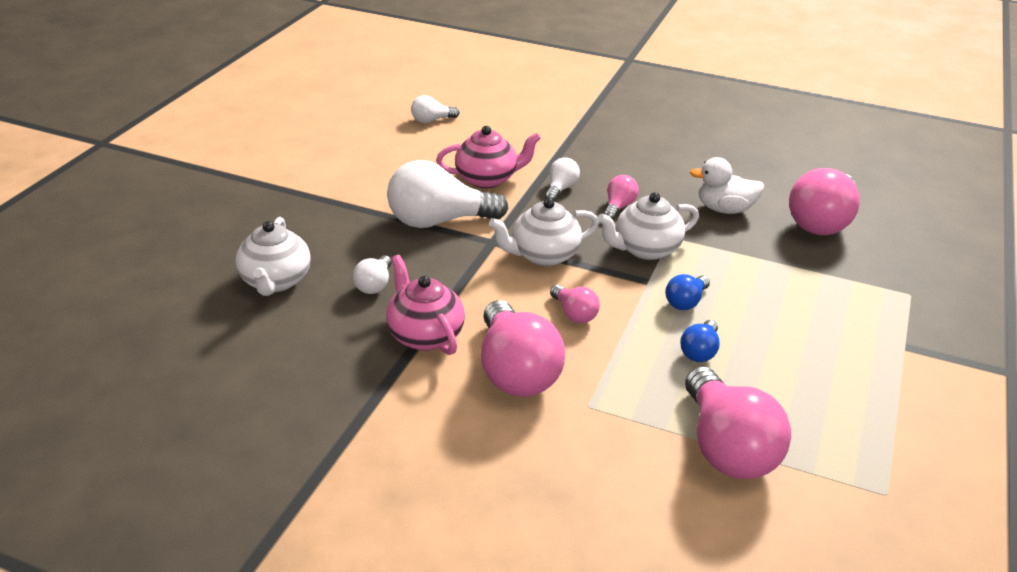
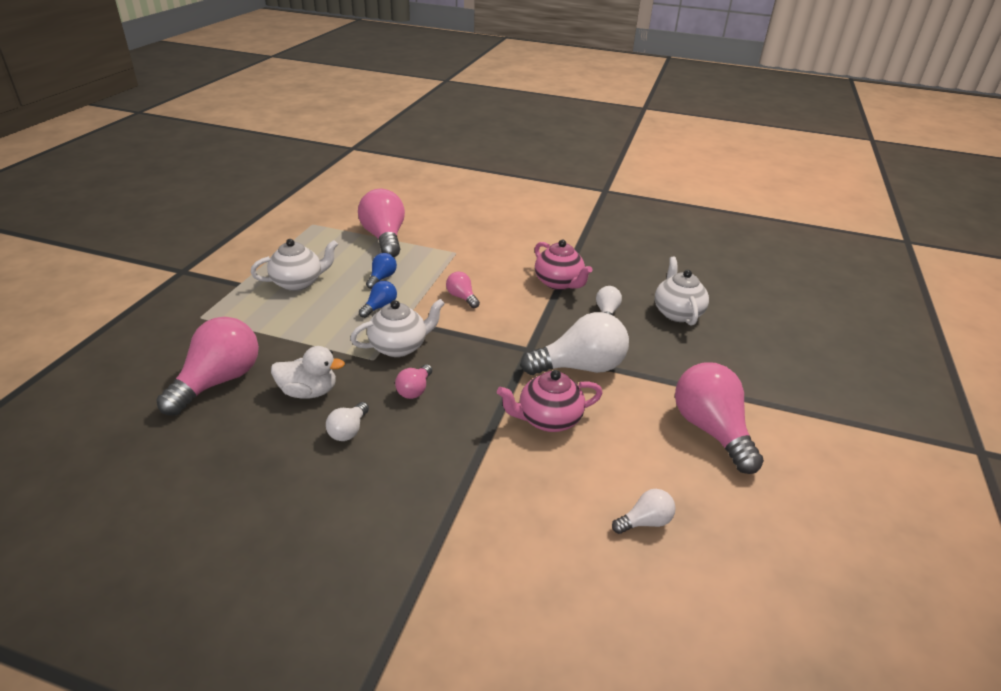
camera: 175 degrees right, 0 degrees up
pink light bulb [481,300,565,397] -> pink light bulb moved to [675,362,764,474]
white teapot [489,198,599,266] -> white teapot moved to [251,239,338,291]
white light bulb [545,157,580,201] -> white light bulb moved to [326,402,369,441]

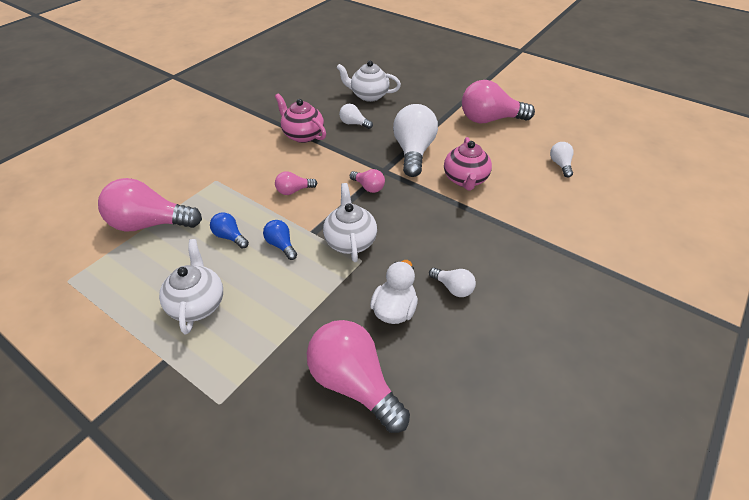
camera: 70 degrees left, 10 degrees up
pink light bulb [395,364,432,399] -> pink light bulb moved to [350,169,385,193]
pink teapot [535,240,593,290] -> pink teapot turned 120 degrees counterclockwise [275,93,326,143]

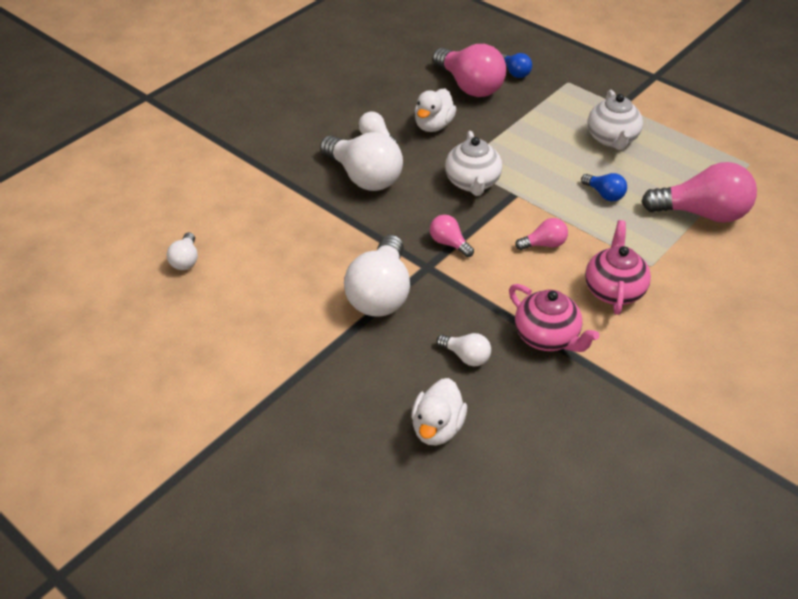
camera: 175 degrees left, 0 degrees up
blue light bulb [263,220,297,260] -> blue light bulb moved to [502,53,532,78]
white teapot [336,61,401,102] -> white duck [411,378,467,446]
pink teapot [444,137,492,190] -> pink teapot moved to [585,220,651,315]
pink light bulb [462,80,535,123] -> none
none -> white light bulb [320,132,403,191]

